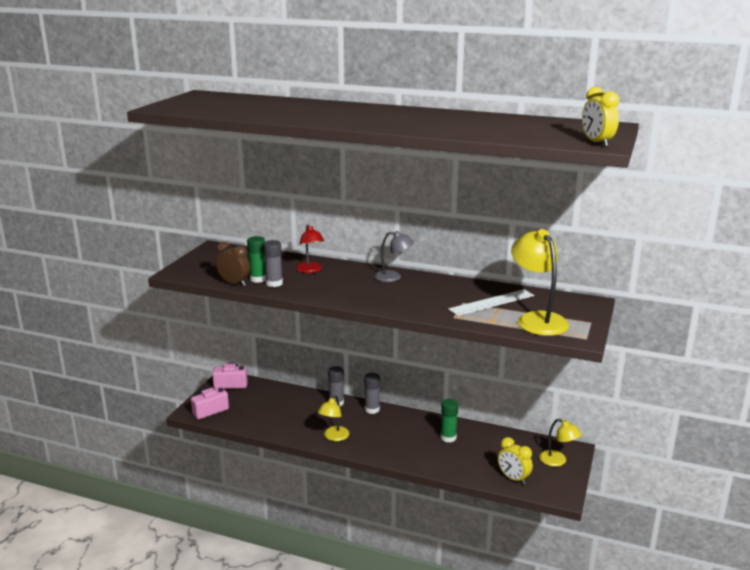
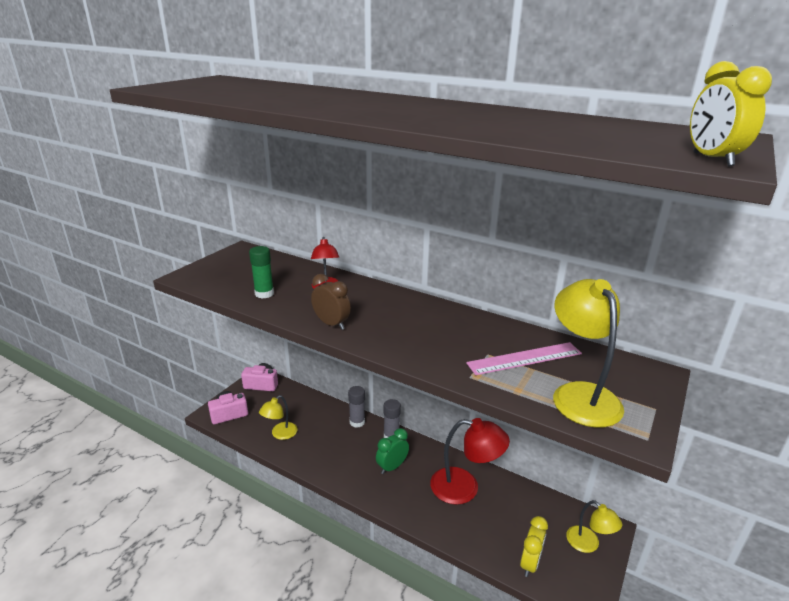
camera: 10 degrees right, 5 degrees up
brown clock [216,242,250,286] -> brown clock moved to [311,274,351,330]
grey glue stick [263,240,283,287] -> none
yellow lamp [318,396,349,441] -> yellow lamp moved to [259,395,298,440]
grey lamp [374,231,414,282] -> none
green glue stick [441,399,458,442] -> red lamp [430,418,510,505]
white ruler [448,289,534,316] -> pink ruler [466,342,582,375]
yellow clock [498,437,533,485] -> yellow clock turned 120 degrees counterclockwise [520,516,548,577]
none -> green clock [376,428,409,474]

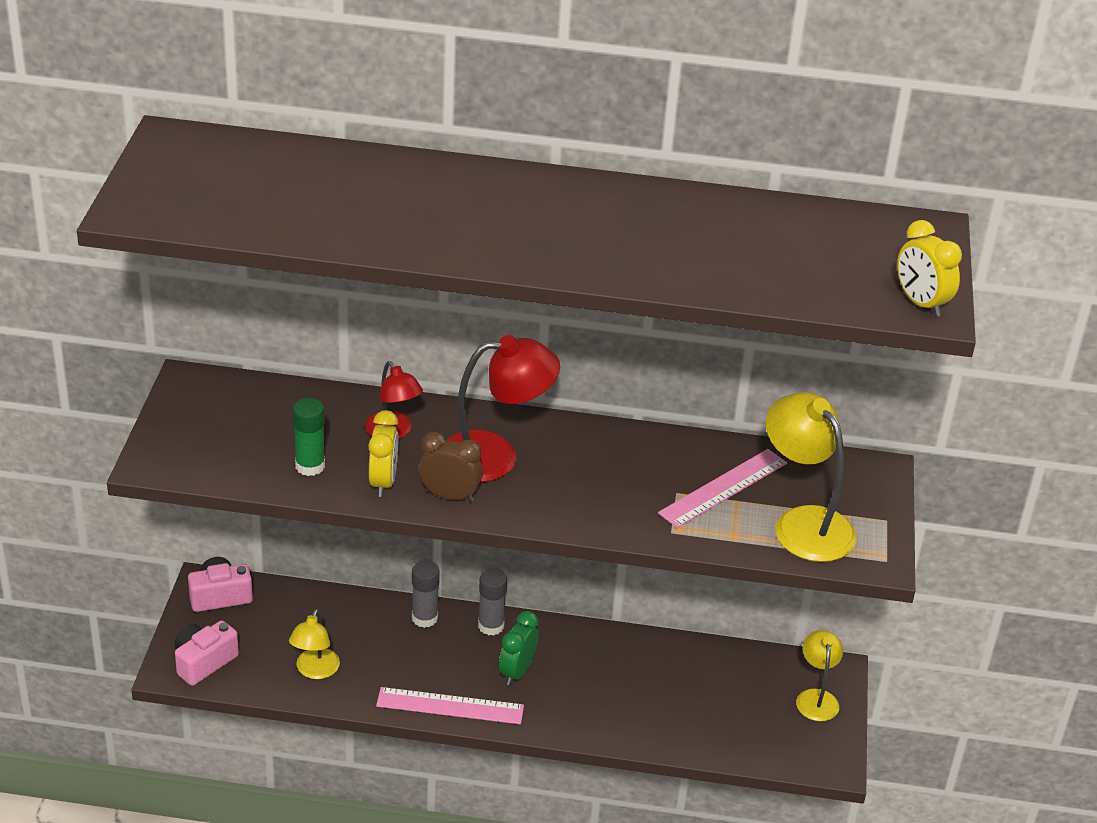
camera: 25 degrees left, 10 degrees up
red lamp [430,418,510,505] -> red lamp moved to [445,335,560,483]
yellow clock [520,516,548,577] -> yellow clock moved to [368,410,398,497]
yellow lamp [566,500,622,553] -> yellow lamp turned 120 degrees counterclockwise [796,630,843,721]
none -> pink ruler [376,687,524,724]

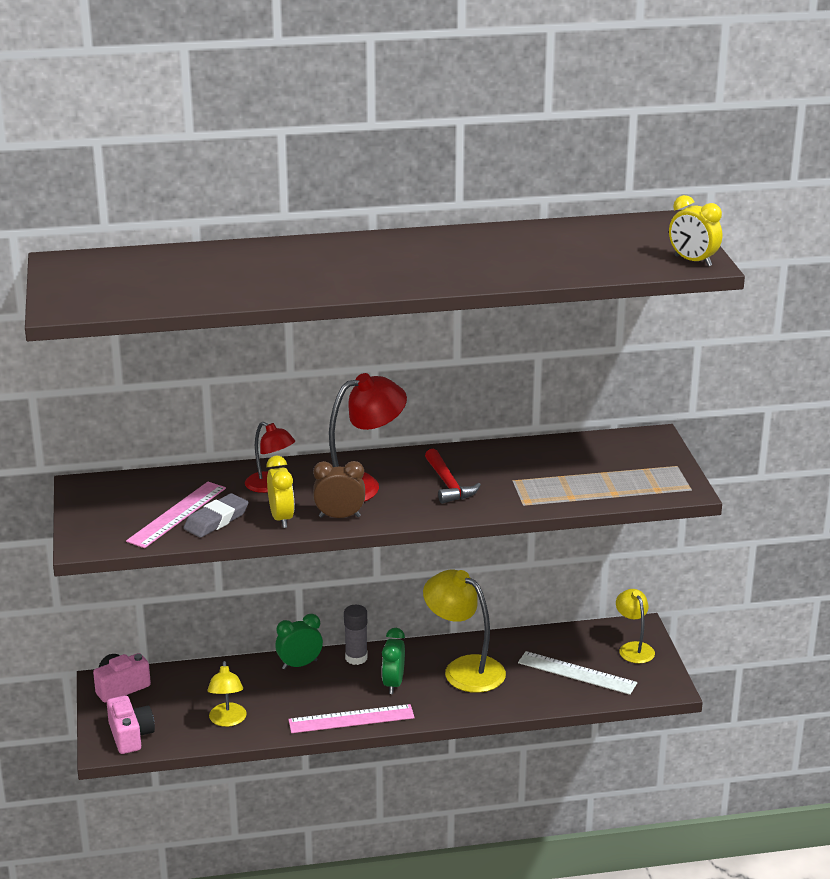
camera: 15 degrees left, 10 degrees down
pink camera [175,620,239,686] -> pink camera turned 135 degrees clockwise [107,695,155,754]
green glue stick [293,398,325,476] -> grey eraser [183,493,249,538]
grey glue stick [412,561,440,628] -> green clock [275,614,323,670]
pink ruler [658,449,787,528] -> pink ruler moved to [126,482,226,548]
yellow lamp [766,392,856,562] -> yellow lamp moved to [423,570,506,693]
none -> red hammer [425,448,481,504]
none -> white ruler [518,651,637,695]

